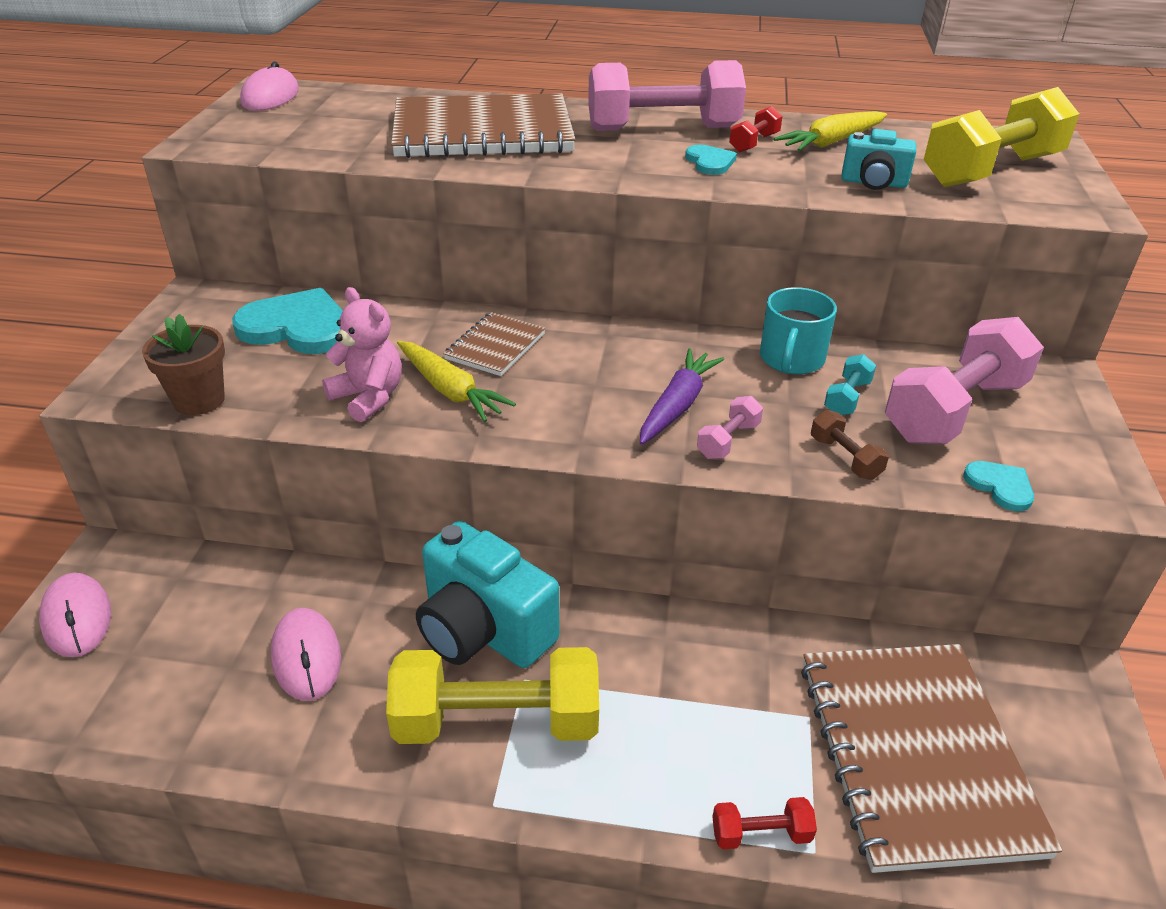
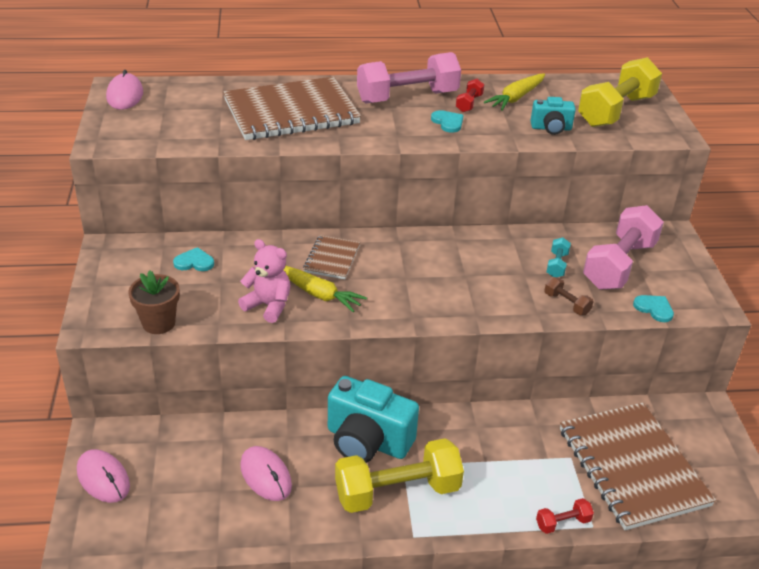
camera: 15 degrees left, 0 degrees up
turquoise heart [232,288,343,354] -> turquoise heart [173,247,214,271], size x0.49
purple carrot [640,348,724,445] -> none
pink dumbbell [697,396,763,459] -> none
turquoise mug [760,287,837,374] -> none

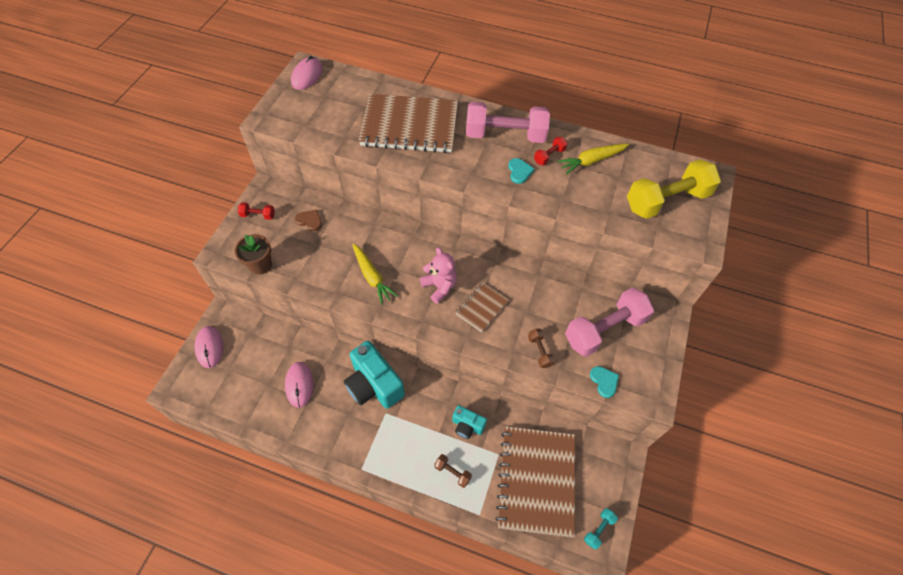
camera: 25 degrees right, 20 degrees up
turquoise heart [173,247,214,271] -> brown heart [295,210,322,231]
pink teddy bear [238,239,290,323] -> pink teddy bear moved to [420,248,457,304]
brown notebook [303,235,360,279] -> brown notebook moved to [455,283,509,332]
yellow dumbbell [335,438,464,513] -> none
turquoise camera [530,97,576,135] -> turquoise camera moved to [452,405,487,439]
red dumbbell [536,498,594,534] -> red dumbbell moved to [238,202,275,220]
turquoise dumbbell [546,238,571,277] -> turquoise dumbbell moved to [584,508,618,549]
none -> brown dumbbell [434,454,472,488]

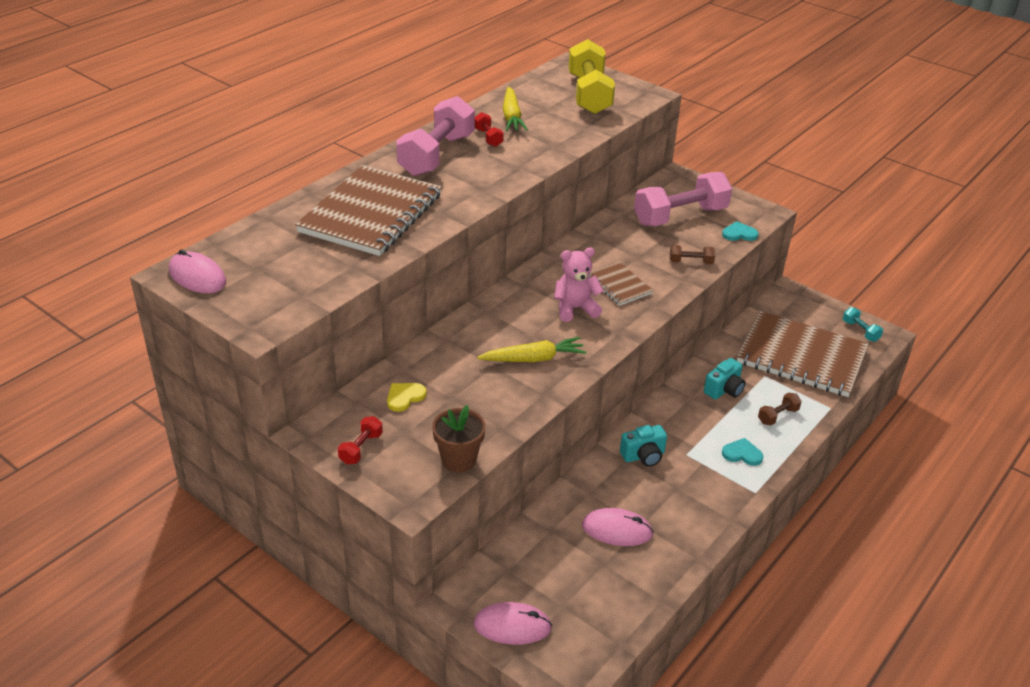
camera: 70 degrees left, 20 degrees down
brown heart [295,210,322,231] -> yellow heart [387,383,427,412]
turquoise camera [344,341,405,409] -> turquoise camera [620,425,667,467], size x0.53
turquoise heart [508,158,535,184] -> turquoise heart moved to [722,438,763,466]
pink dumbbell [565,288,654,357] -> pink dumbbell turned 75 degrees clockwise [634,172,732,226]

